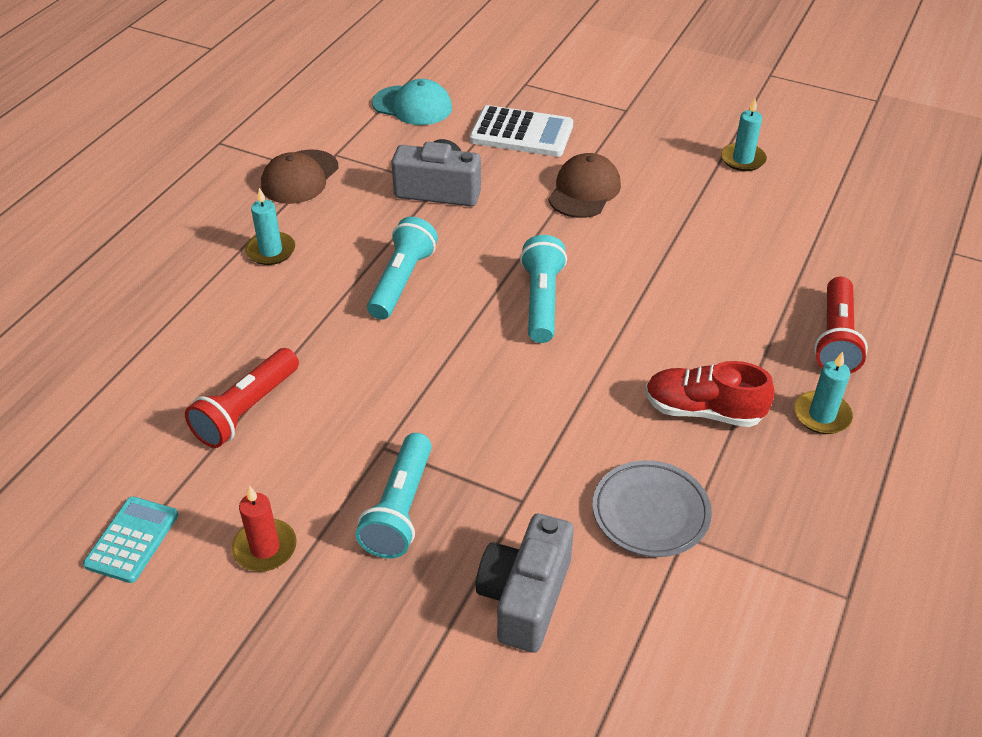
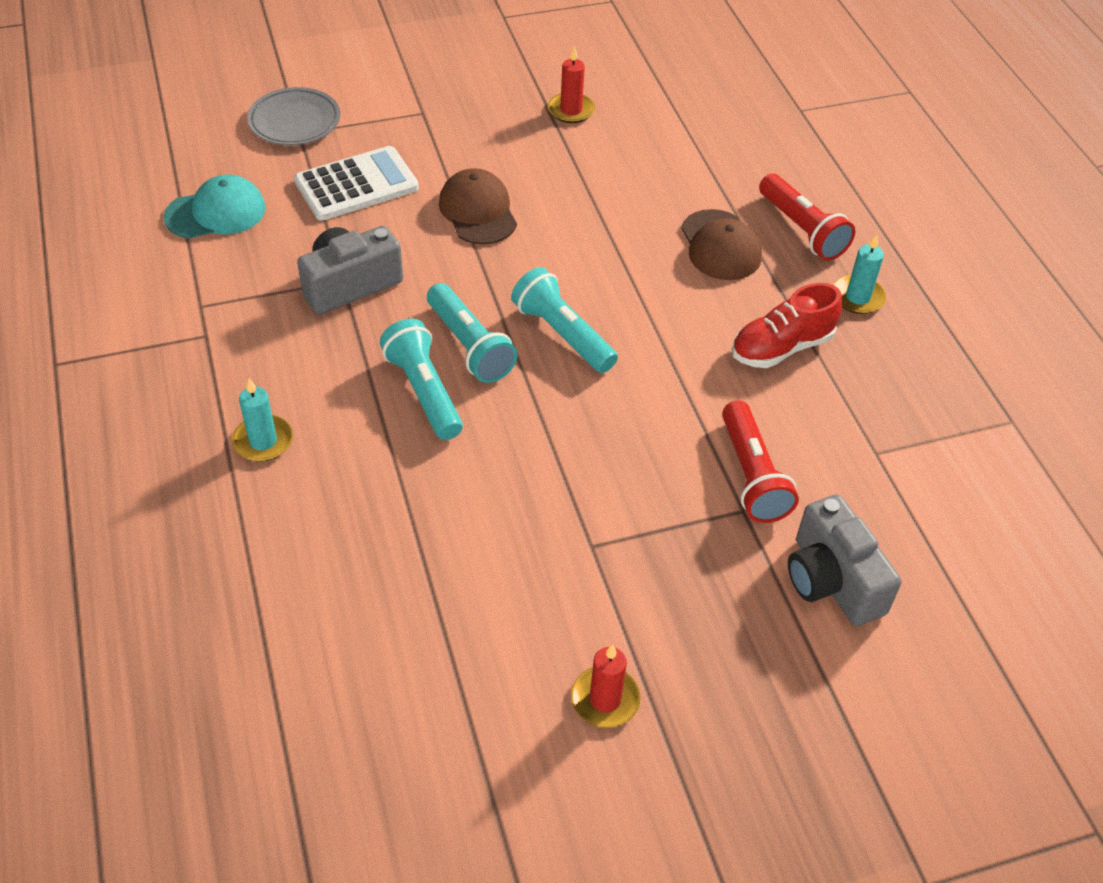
camera: 45 degrees left, 5 degrees up
turquoise calculator [83,496,178,583] -> none
red flashlight [185,348,299,448] -> red flashlight moved to [722,400,799,523]
brown cap [261,149,339,204] -> brown cap moved to [681,209,762,280]
turquoise flashlight [355,433,432,559] -> turquoise flashlight moved to [427,283,517,383]
grey plate [592,460,712,557] -> grey plate moved to [247,87,340,145]
turquoise candle [721,99,767,171] -> red candle [548,46,595,123]

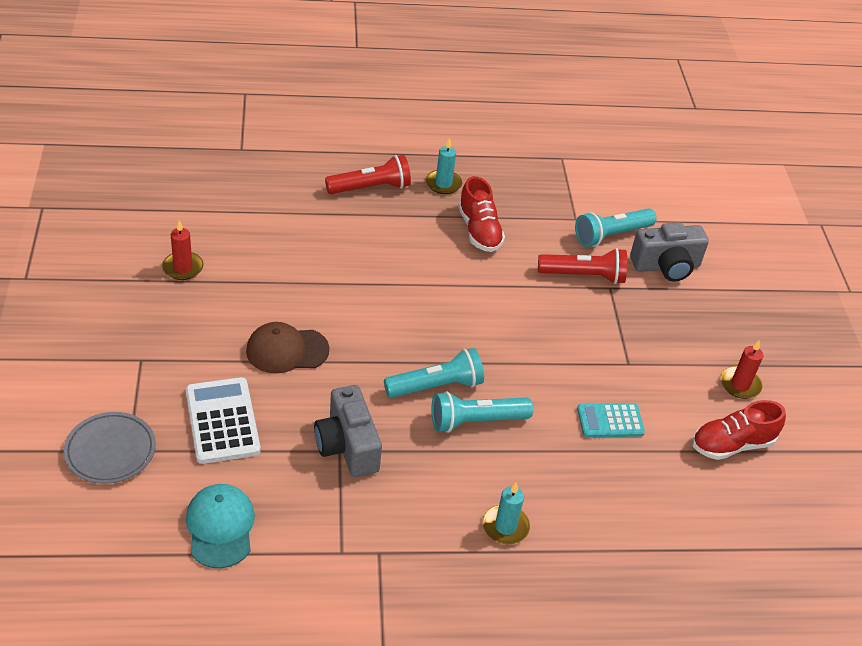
camera: 80 degrees left, 5 degrees down
turquoise flashlight [511,267,618,373] -> turquoise flashlight moved to [575,208,657,247]
brown cap [681,209,762,280] -> none
none -> turquoise calculator [577,403,645,438]
none -> red shoe [692,400,786,460]

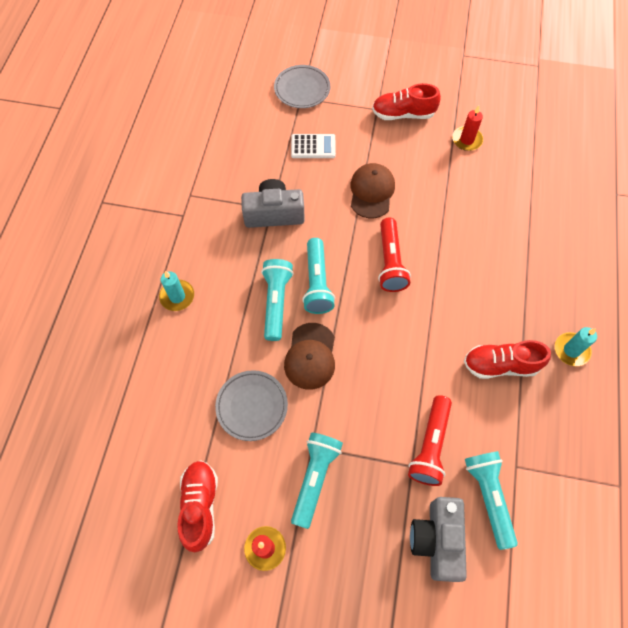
camera: 110 degrees right, 20 degrees up
white calculator [186,377,261,464] -> white calculator [291,134,336,158], size x0.66
turquoise cap [186,484,255,568] -> none
red flashlight [325,155,411,194] -> red flashlight moved to [378,218,411,292]
turquoise calculator [577,403,645,438] -> grey plate [215,370,288,441]
none -> brown cap [284,323,335,390]
none -> turquoise flashlight [291,433,343,529]
none -> red shoe [372,83,441,120]

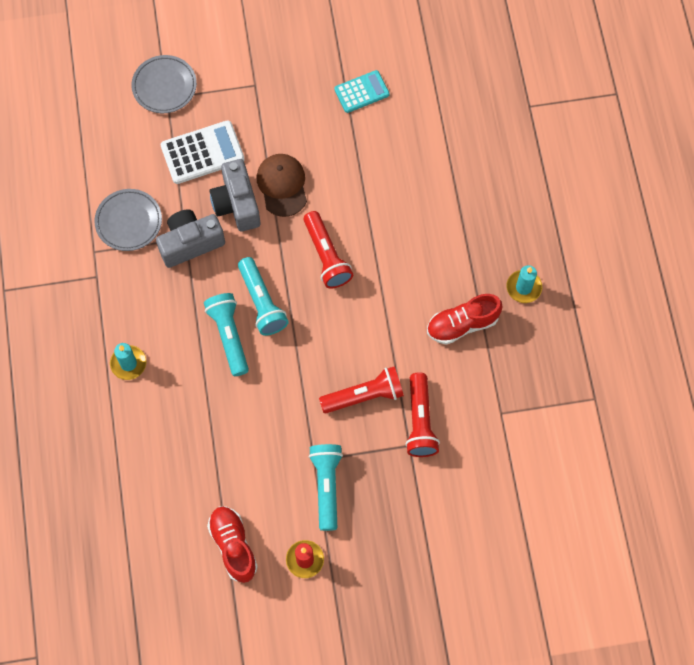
camera: 20 degrees left, 5 degrees up
grey plate [215,370,288,441] -> grey plate moved to [94,189,162,251]
brown cap [284,323,335,390] -> none
white calculator [291,134,336,158] -> white calculator [161,120,245,184], size x1.51
red shoe [372,83,441,120] -> none
grey camera [410,497,467,582] -> grey camera moved to [210,159,261,232]
red candle [452,106,483,151] -> turquoise calculator [334,70,390,113]
turquoise flashlight [465,451,518,550] -> none
none -> red flashlight [319,366,404,413]

